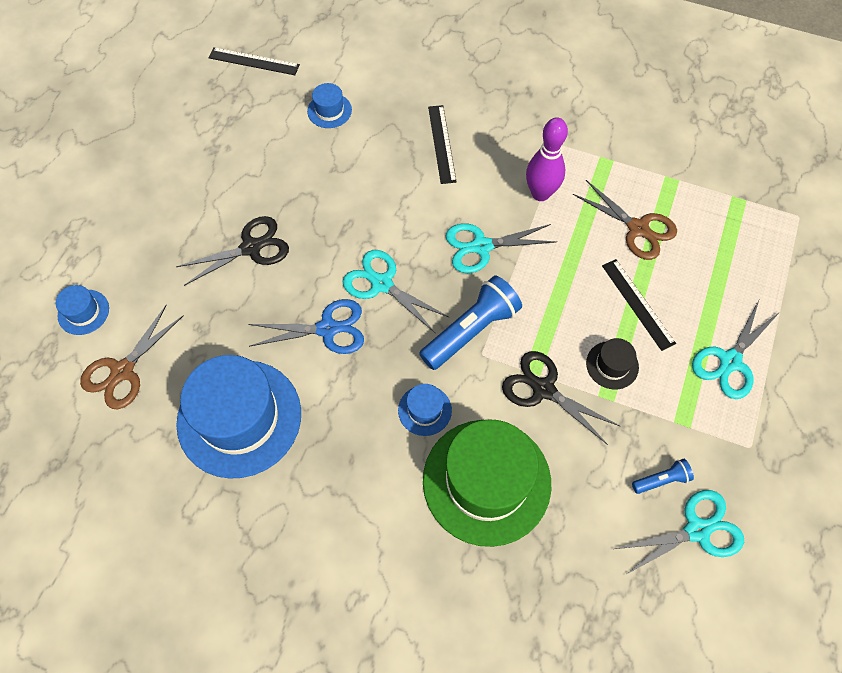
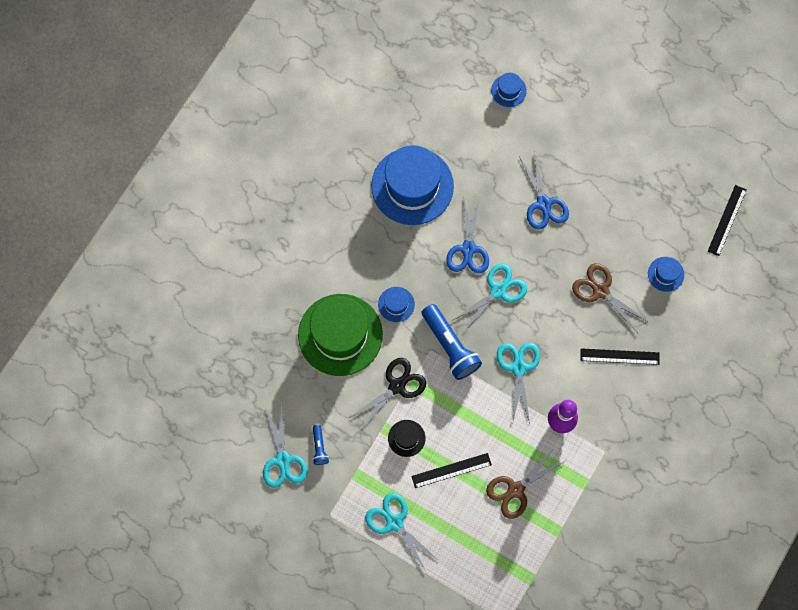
camera: 100 degrees right, 10 degrees up
brown scissors [80,305,184,409] -> brown scissors moved to [572,263,649,333]
black scissors [176,216,289,286] -> blue scissors [519,155,569,230]

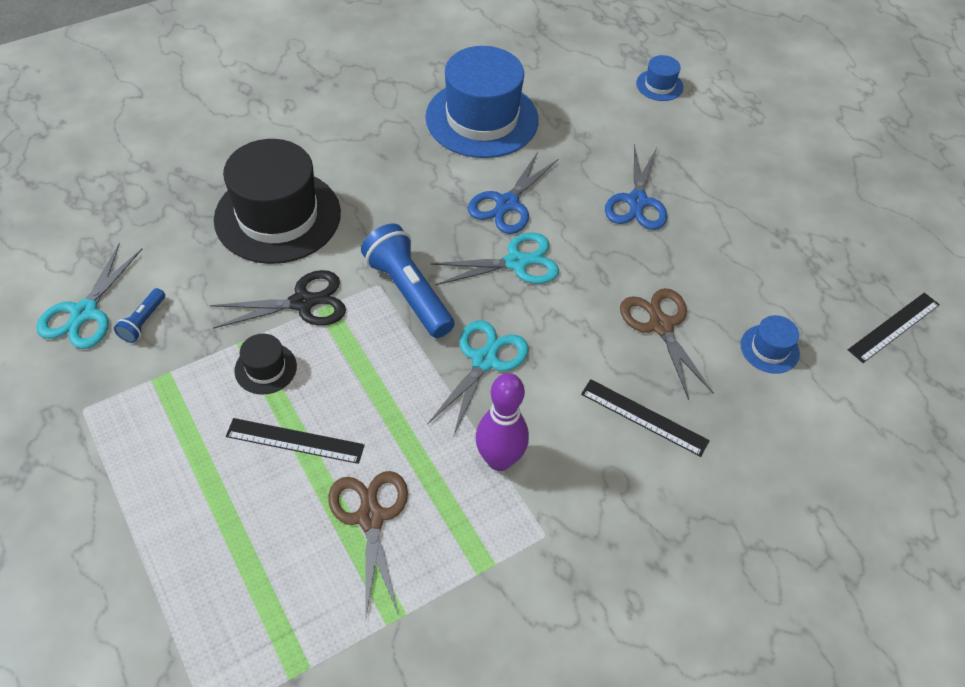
camera: 25 degrees right, 20 degrees down
green hat [298,294,383,376] -> black hat [214,139,341,264]
turquoise scissors [365,493,439,572] -> none
blue hat [378,287,415,322] -> none
blue flashlight [422,304,482,380] -> blue flashlight turned 150 degrees clockwise [361,224,454,338]
brown scissors [486,449,565,519] -> brown scissors turned 90 degrees clockwise [328,471,408,616]

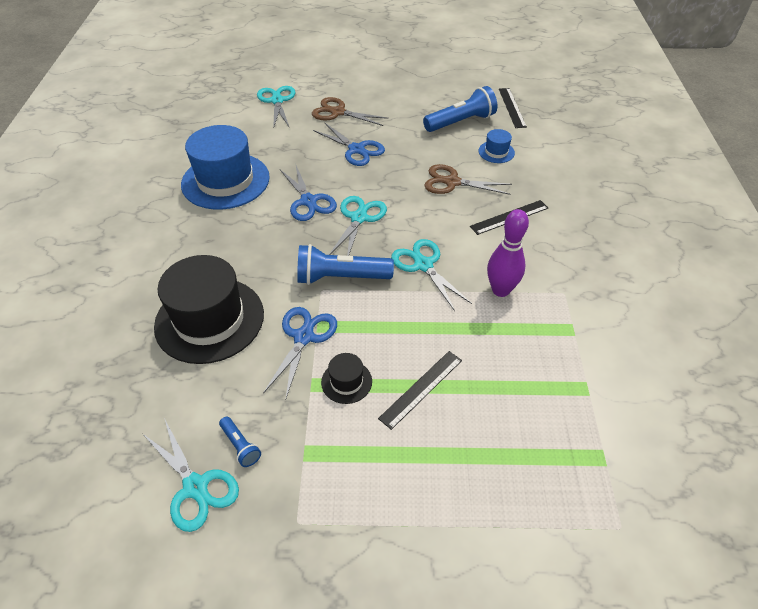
camera: 55 degrees left, 5 degrees down
black scissors [210,270,346,329] -> blue scissors [263,307,337,400]
brown scissors [328,471,408,616] -> brown scissors moved to [312,97,389,126]
blue hat [636,55,683,101] -> turquoise scissors [257,86,296,129]
none -> blue flashlight [423,86,497,132]

